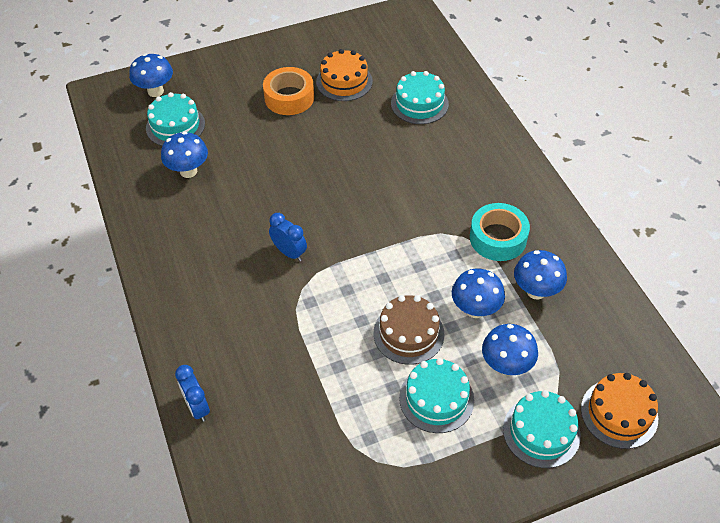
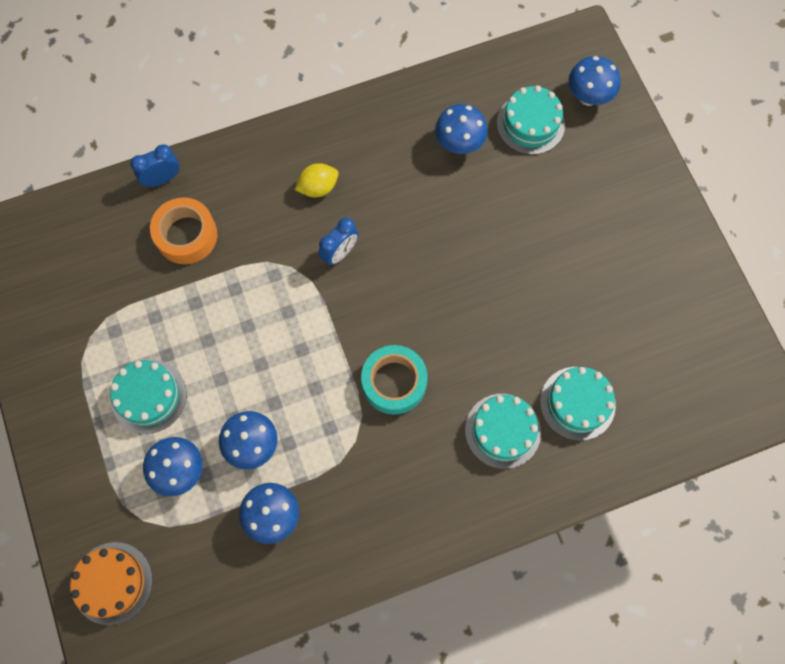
camera: 90 degrees right, 20 degrees up
orange tape [263,67,314,115] -> orange tape moved to [150,198,217,264]
orange cake [316,49,373,101] -> none
brown cake [373,295,445,365] -> none
turquoise tape [470,203,530,261] -> turquoise tape moved to [361,345,428,415]
turquoise cake [503,390,581,468] -> turquoise cake moved to [465,394,541,469]
none -> yellow lemon [295,163,339,197]

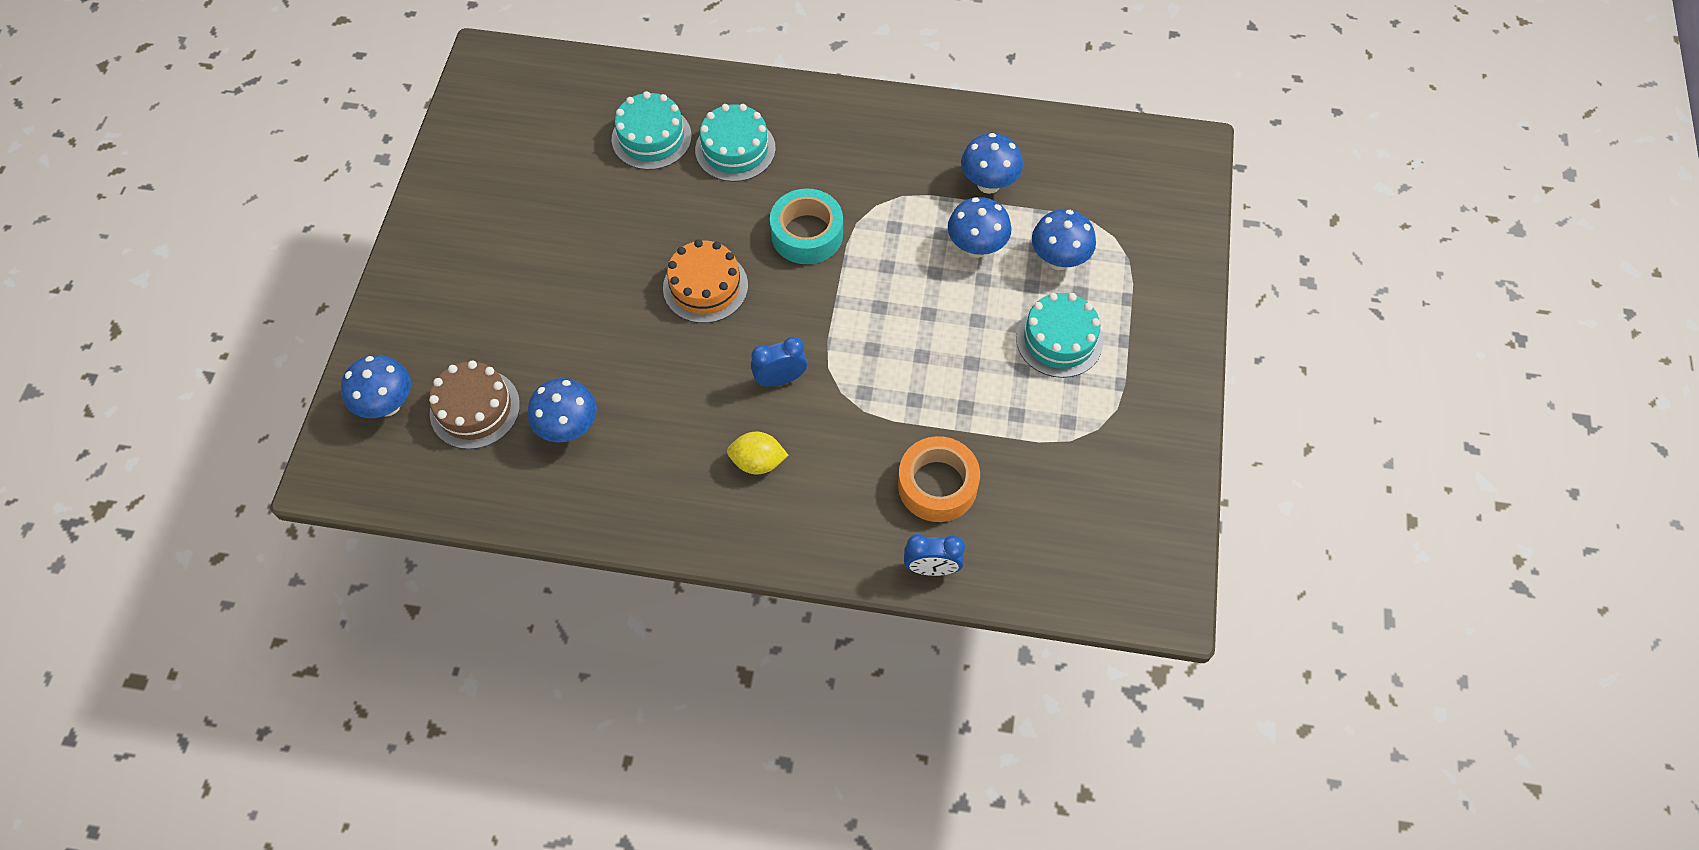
camera: 150 degrees left, 10 degrees down
orange cake [70,542,153,625] -> orange cake moved to [663,239,748,323]
turquoise cake [497,86,565,155] -> brown cake [429,360,520,449]

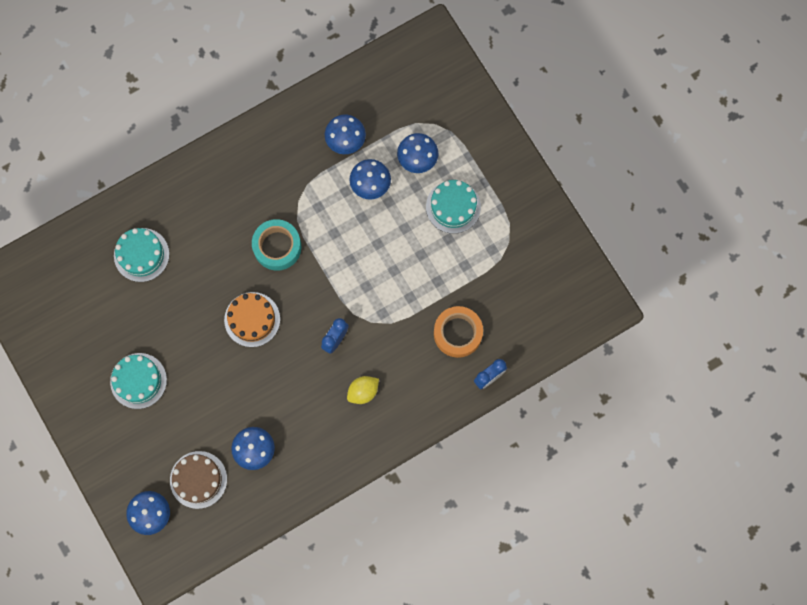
camera: 40 degrees left, 15 degrees up
turquoise cake [695,104,776,182] -> turquoise cake moved to [110,353,167,409]

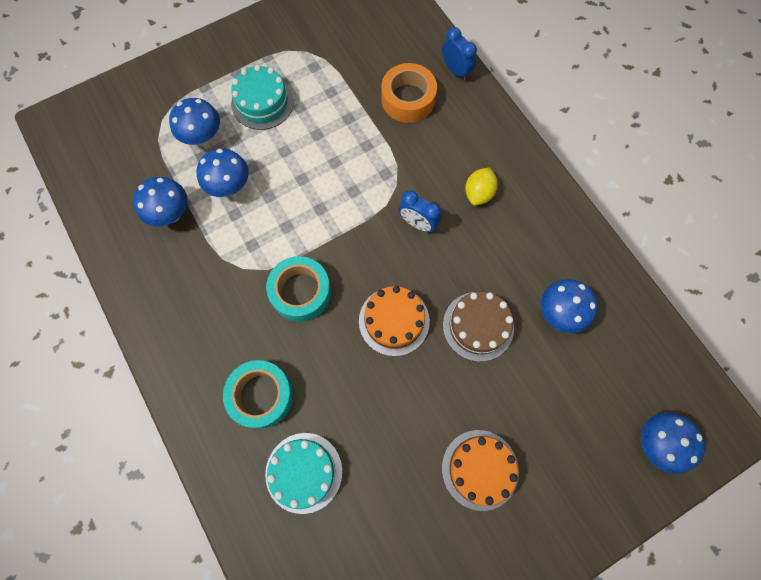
camera: 90 degrees left, 5 degrees down
turquoise cake [110,353,167,409] -> orange cake [442,430,519,511]
brown cake [170,451,227,509] -> brown cake moved to [443,291,514,362]
yellow lemon [347,376,379,404] -> yellow lemon turned 60 degrees clockwise [465,168,498,205]
none -> turquoise tape [223,360,294,429]

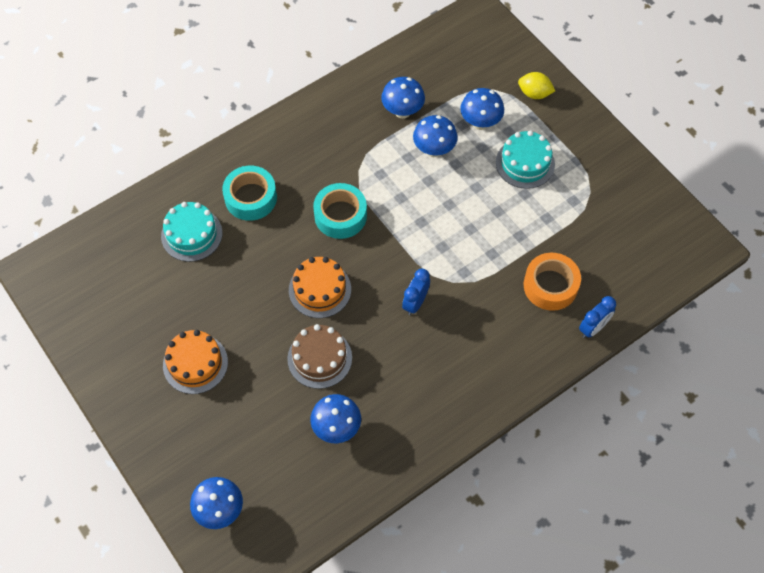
camera: 85 degrees right, 10 degrees down
yellow lemon [465,168,498,205] -> yellow lemon moved to [518,72,555,99]

